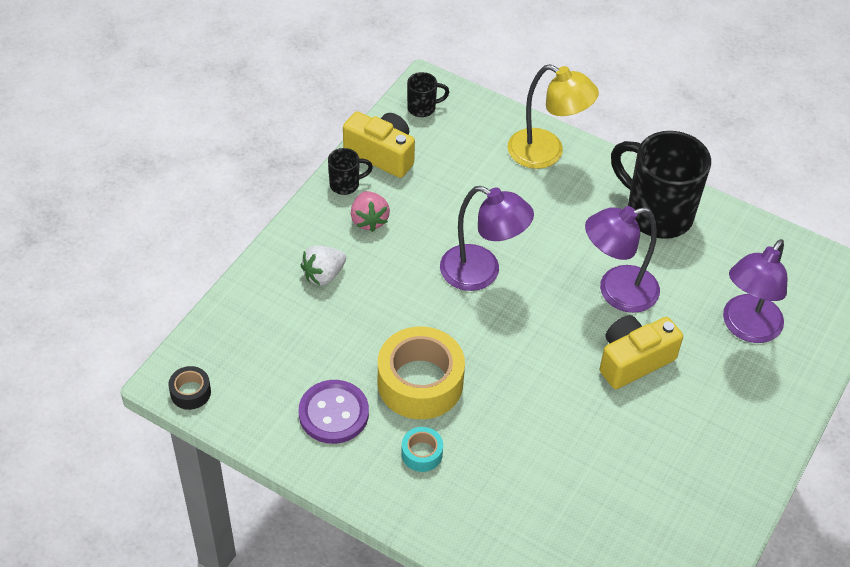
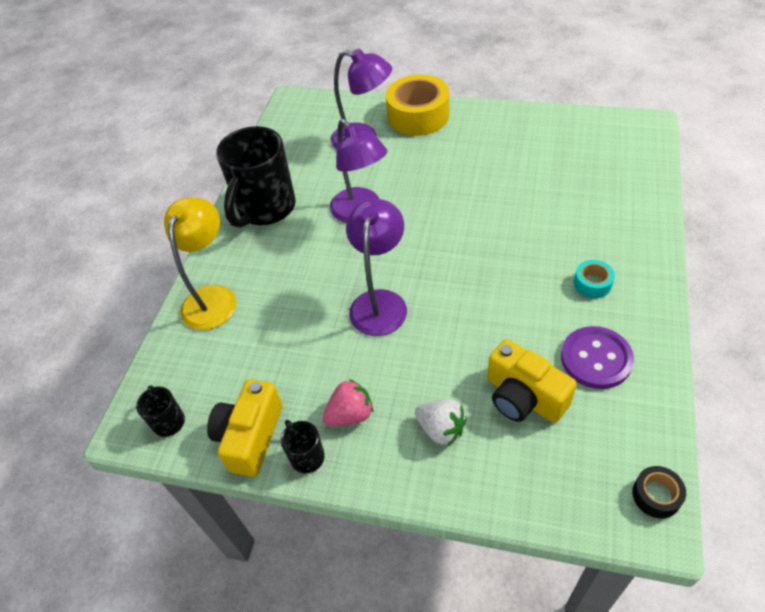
camera: 100 degrees left, 0 degrees up
yellow tape [378,327,465,419] -> yellow tape moved to [386,74,449,136]
yellow camera [600,315,683,389] -> yellow camera moved to [487,339,577,423]

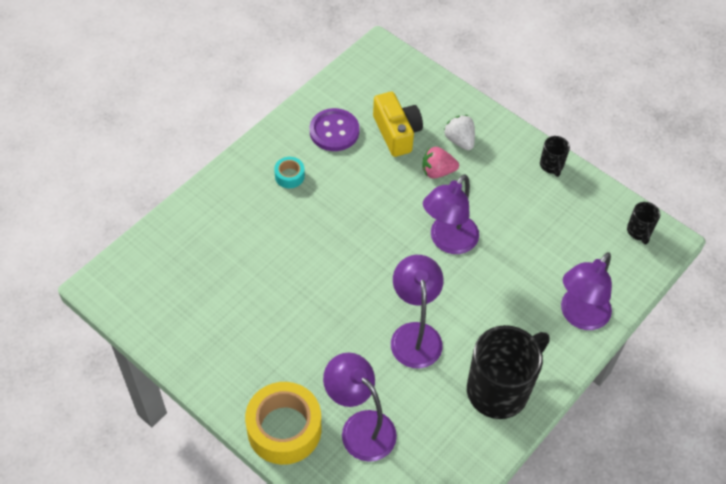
camera: 160 degrees left, 5 degrees up
yellow lamp [164,197,236,330] -> purple lamp [561,252,612,330]
yellow camera [207,379,282,477] -> none
pink strawberry [323,379,373,426] -> pink strawberry moved to [422,147,459,179]
black tape [632,466,686,519] -> none

